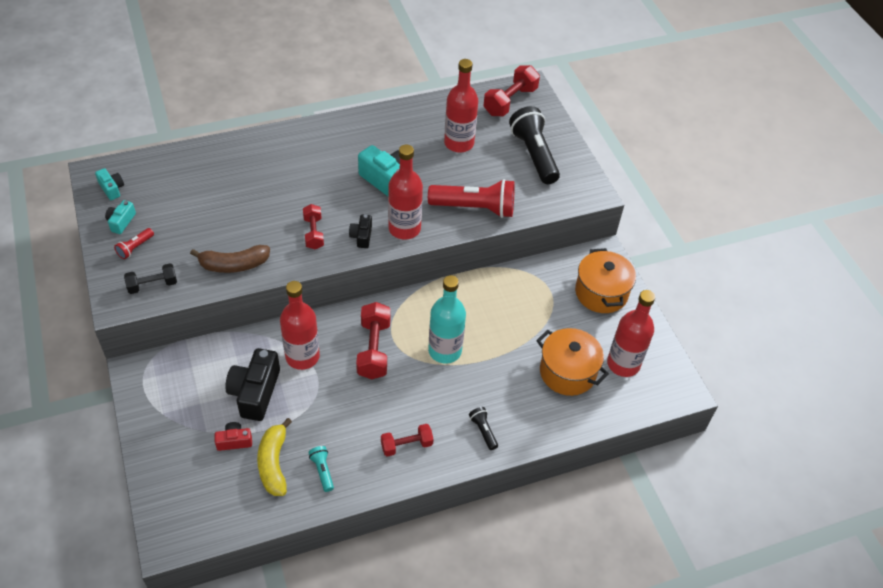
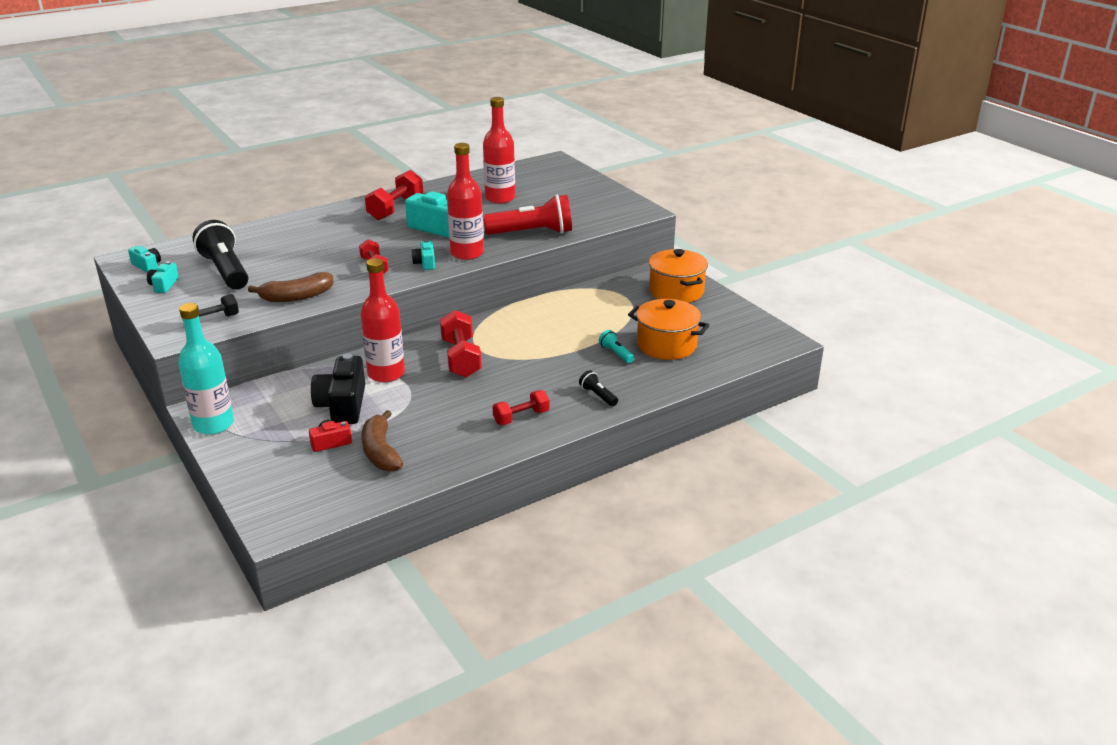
camera: 10 degrees left, 20 degrees down
red flashlight [114,228,154,259] -> none
yellow banana [257,418,292,496] -> brown banana [362,410,403,472]
turquoise flashlight [308,446,334,492] -> turquoise flashlight moved to [599,330,634,363]
black camera [349,215,372,248] -> turquoise camera [411,240,435,270]
turquoise bottle [428,275,466,364] -> turquoise bottle moved to [178,303,234,435]
red dumbbell [484,65,540,116] -> red dumbbell moved to [365,170,423,220]
black flashlight [509,106,560,184] -> black flashlight moved to [193,220,248,290]
red bottle [607,290,655,377] -> none

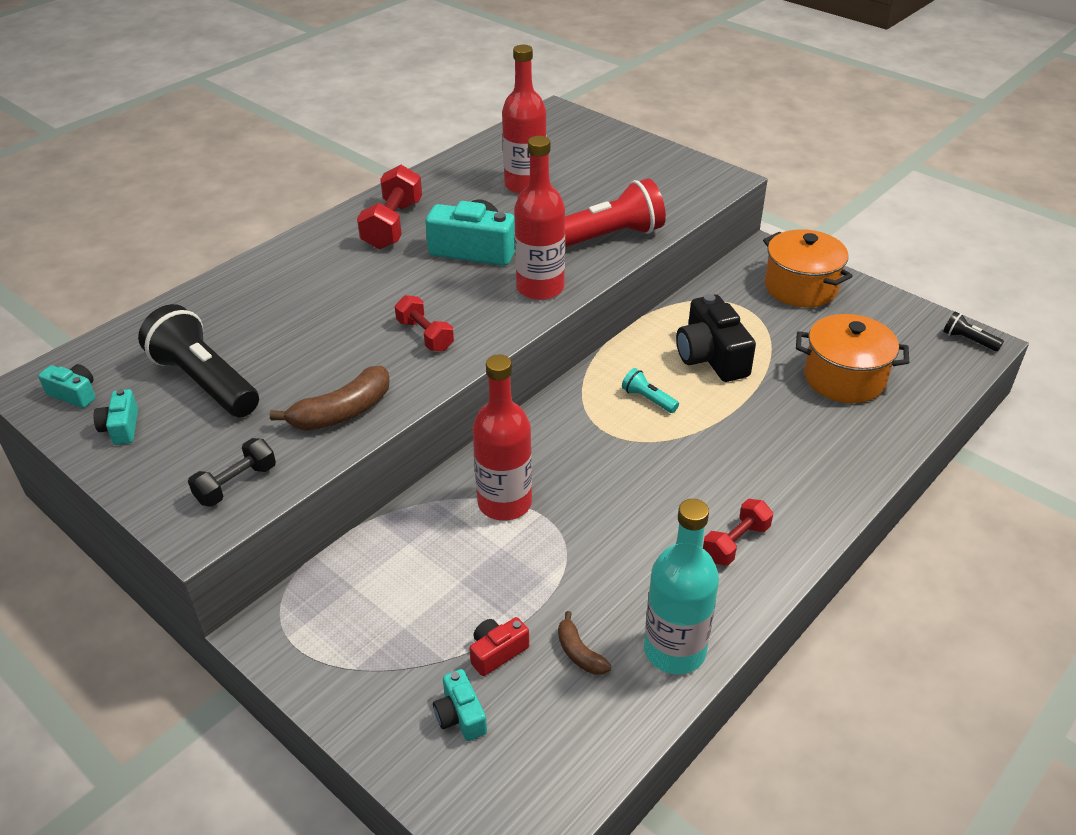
camera: 15 degrees left, 10 degrees up
turquoise bottle [178,303,234,435] -> turquoise bottle moved to [644,499,719,674]
black camera [311,354,365,424] -> black camera moved to [676,294,756,382]
brown banana [362,410,403,472] -> brown banana [558,611,611,675], size x0.56
turquoise camera [411,240,435,270] -> turquoise camera moved to [433,669,487,741]
red dumbbell [440,310,482,378] -> none
black flashlight [579,370,618,406] -> black flashlight moved to [943,312,1004,352]
turquoise flashlight [599,330,634,363] -> turquoise flashlight moved to [622,368,679,413]

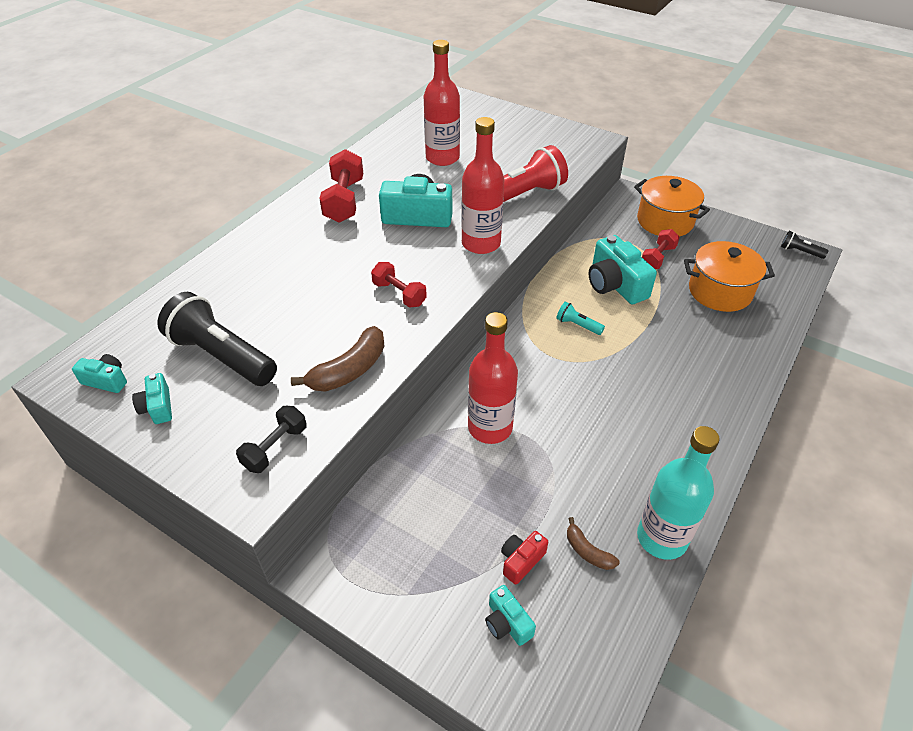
camera: 10 degrees left, 5 degrees up
black camera [676,294,756,382] -> turquoise camera [589,235,657,304]
red dumbbell [703,499,773,566] -> red dumbbell moved to [642,229,680,269]

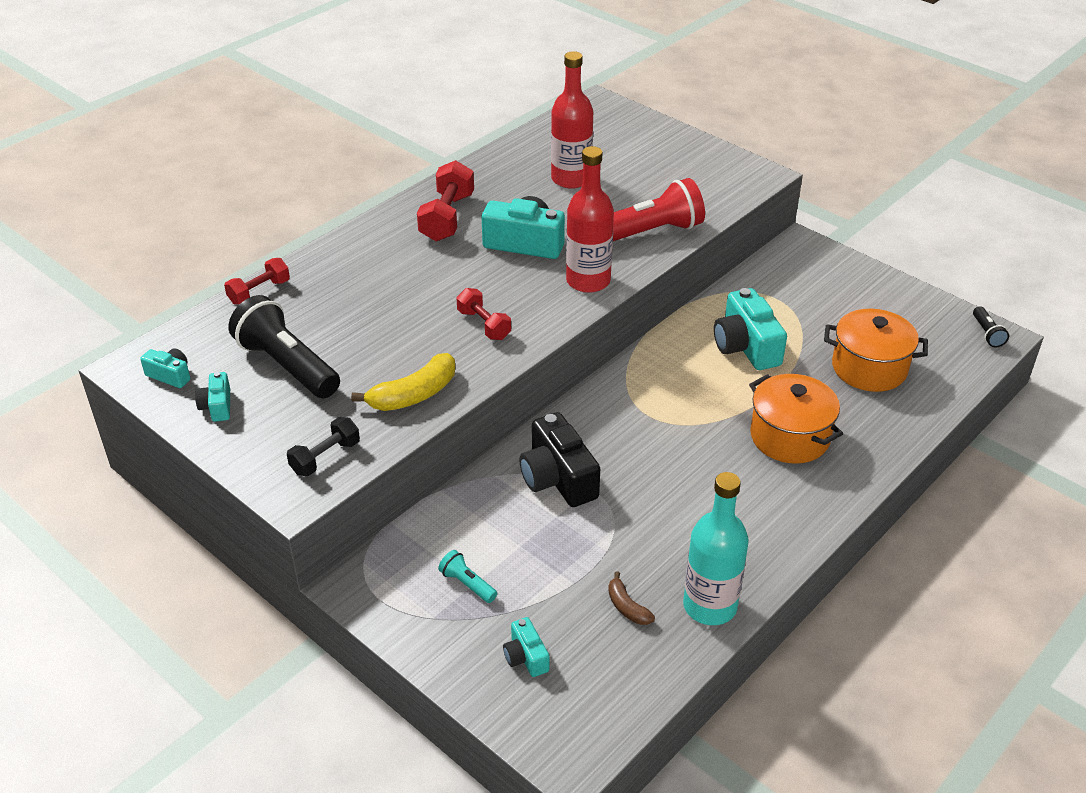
camera: 10 degrees right, 5 degrees down
brown banana [291,326,384,392] -> yellow banana [351,353,455,411]
red bottle [468,312,518,444] -> black camera [520,412,600,507]
red camera [501,531,548,585] -> none
turquoise flashlight [556,302,605,335] -> turquoise flashlight moved to [438,550,497,603]
orange pot [634,176,710,236] -> orange pot moved to [749,374,843,464]
red dumbbell [642,229,680,269] -> red dumbbell moved to [224,258,290,305]
black flashlight [781,231,829,259] -> black flashlight turned 135 degrees counterclockwise [973,306,1009,347]

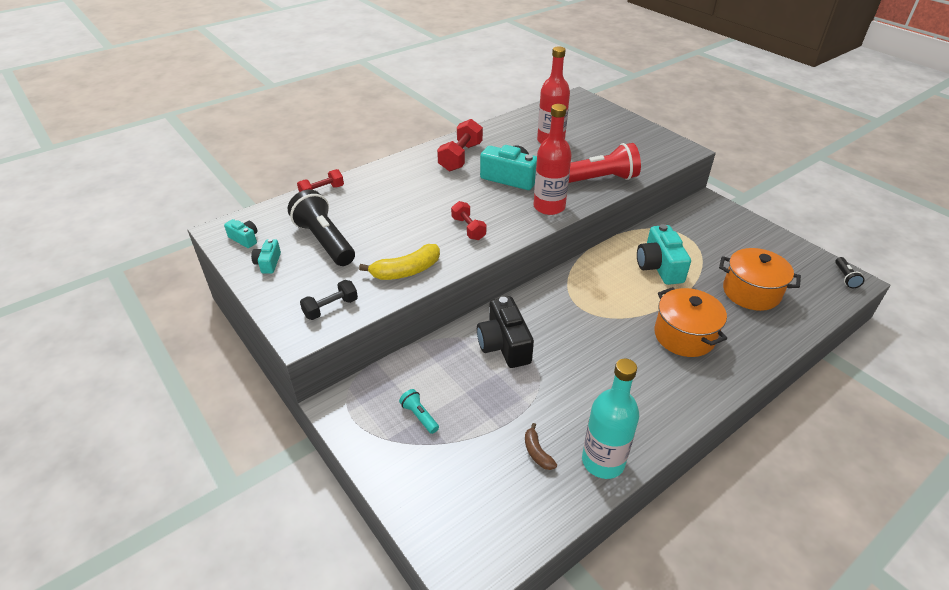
camera: 10 degrees right, 0 degrees up
turquoise camera [503,617,550,677] -> none

